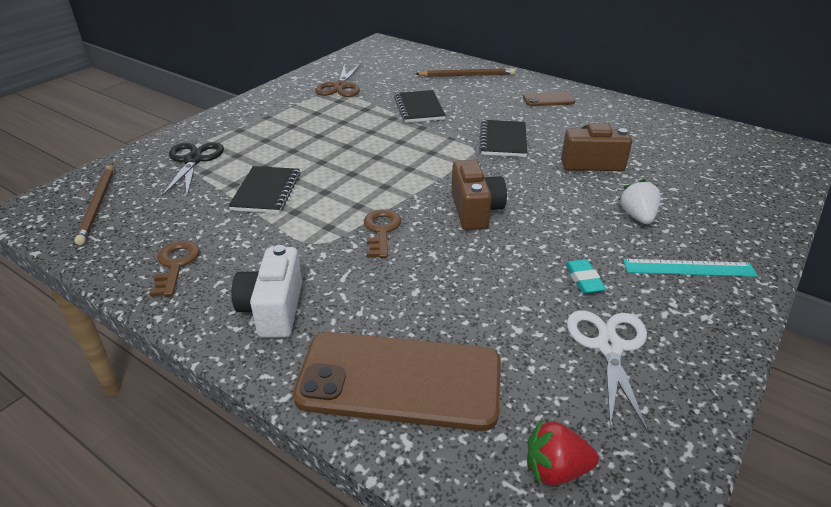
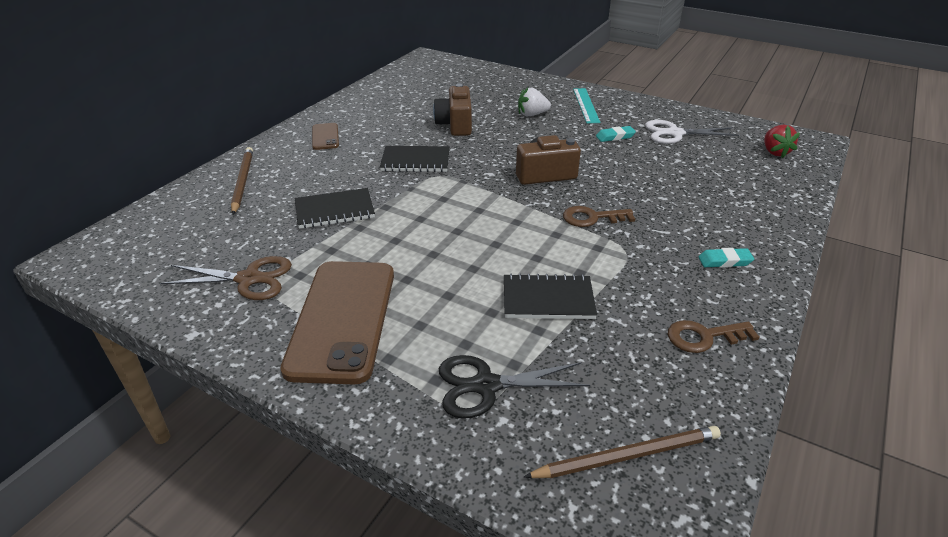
camera: 95 degrees left, 0 degrees up
white camera [232,245,302,338] -> turquoise eraser [698,248,754,268]
brown phone [293,332,501,431] -> brown phone moved to [281,261,394,384]

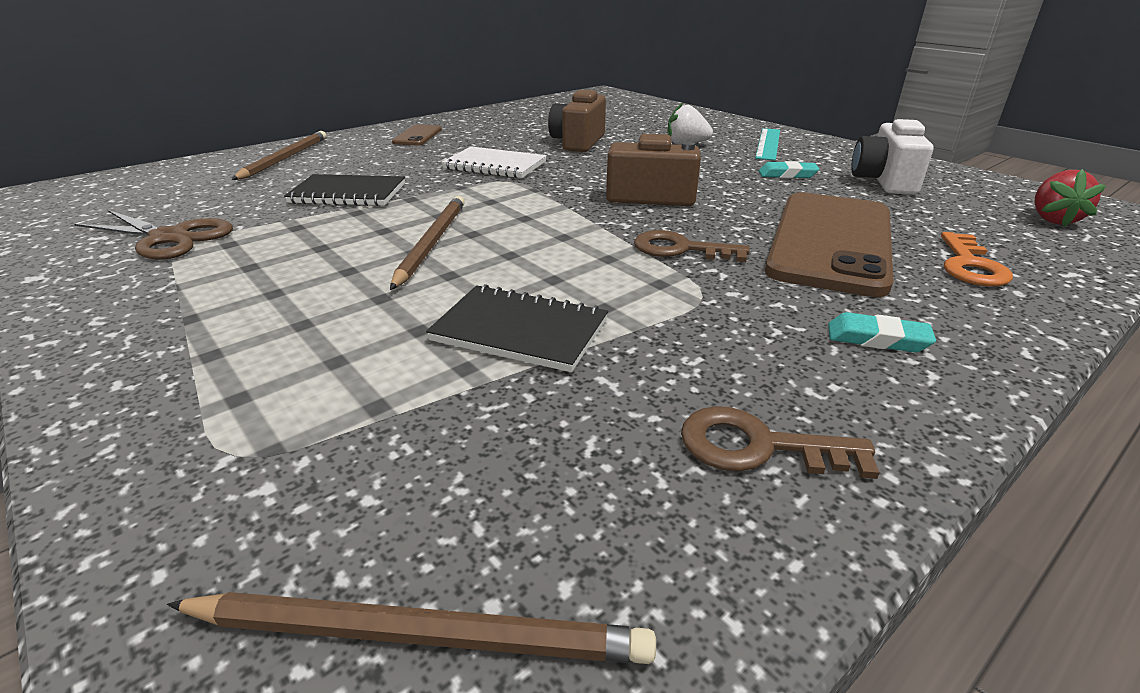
camera: 20 degrees right, 5 degrees down
brown phone [281,261,394,384] -> brown phone moved to [765,192,894,297]
black notebook [380,146,450,172] -> white notebook [442,146,547,178]
black scissors [439,355,590,419] -> none
white scissors [645,120,740,144] -> white camera [851,119,934,195]
none -> brown pencil [390,196,465,290]
none -> orange key [941,232,1013,286]

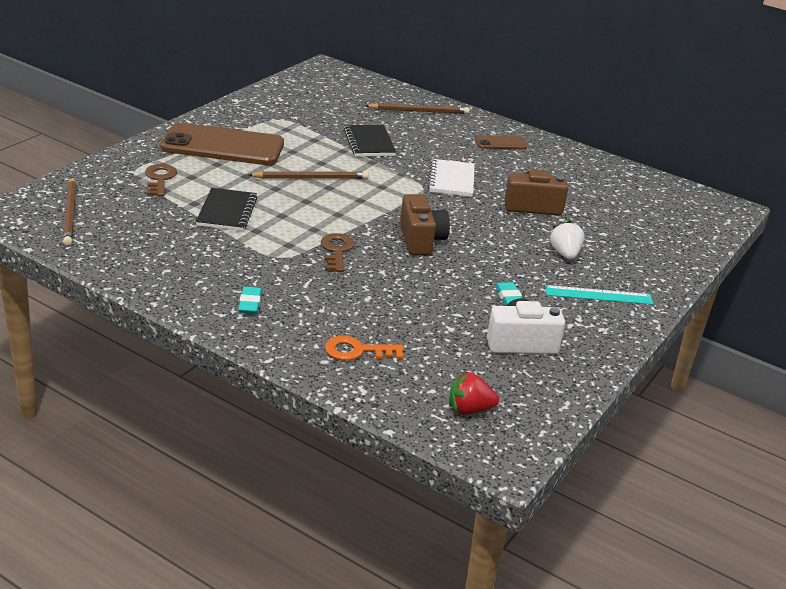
camera: 70 degrees right, 0 degrees up
brown scissors [74,210,233,260] -> none
brown key [681,406,880,479] -> brown key moved to [145,164,177,196]
brown phone [765,192,894,297] -> brown phone moved to [160,123,284,165]

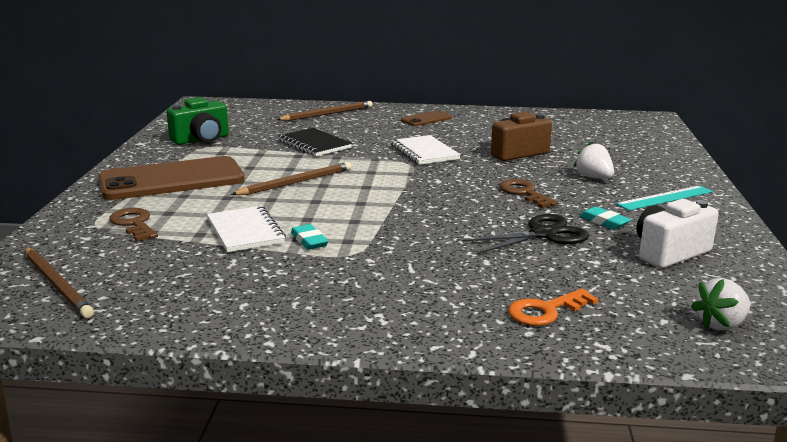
camera: 25 degrees left, 10 degrees down
black notebook [196,188,258,231] -> white notebook [207,206,286,252]
turquoise eraser [238,287,262,314] -> turquoise eraser moved to [291,224,328,250]
brown key [321,233,354,272] -> brown key moved to [500,179,558,208]
brown camera [400,194,450,255] -> none
red strawberry [449,371,499,415] -> white strawberry [691,278,750,330]
none -> green camera [166,97,229,145]
none -> black scissors [462,214,590,254]

